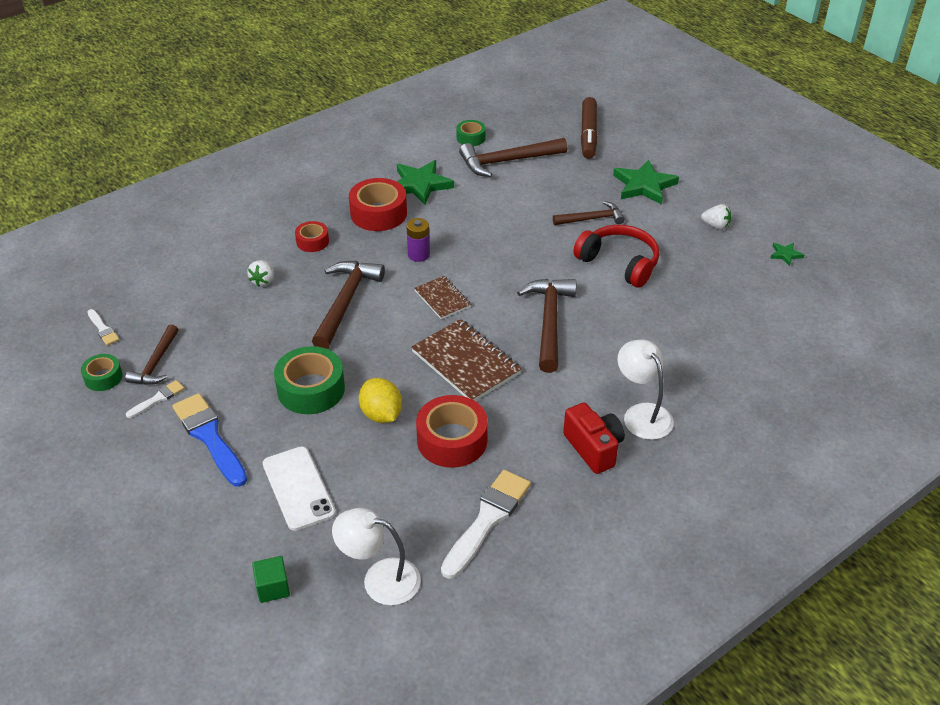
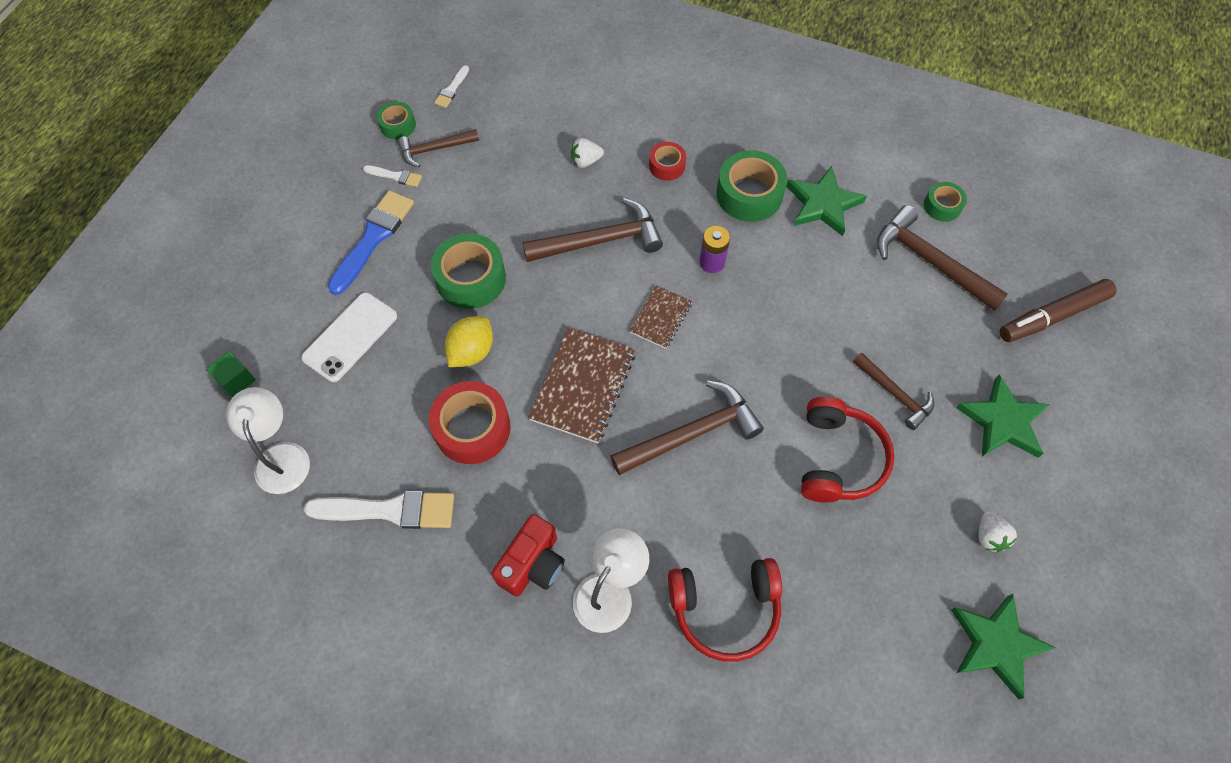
camera: 60 degrees right, 20 degrees up
red tape [349,178,407,231] -> green tape [716,150,787,222]
green star [770,243,804,266] -> green star [951,594,1056,699], size x2.11
none -> red headphones [668,558,782,662]

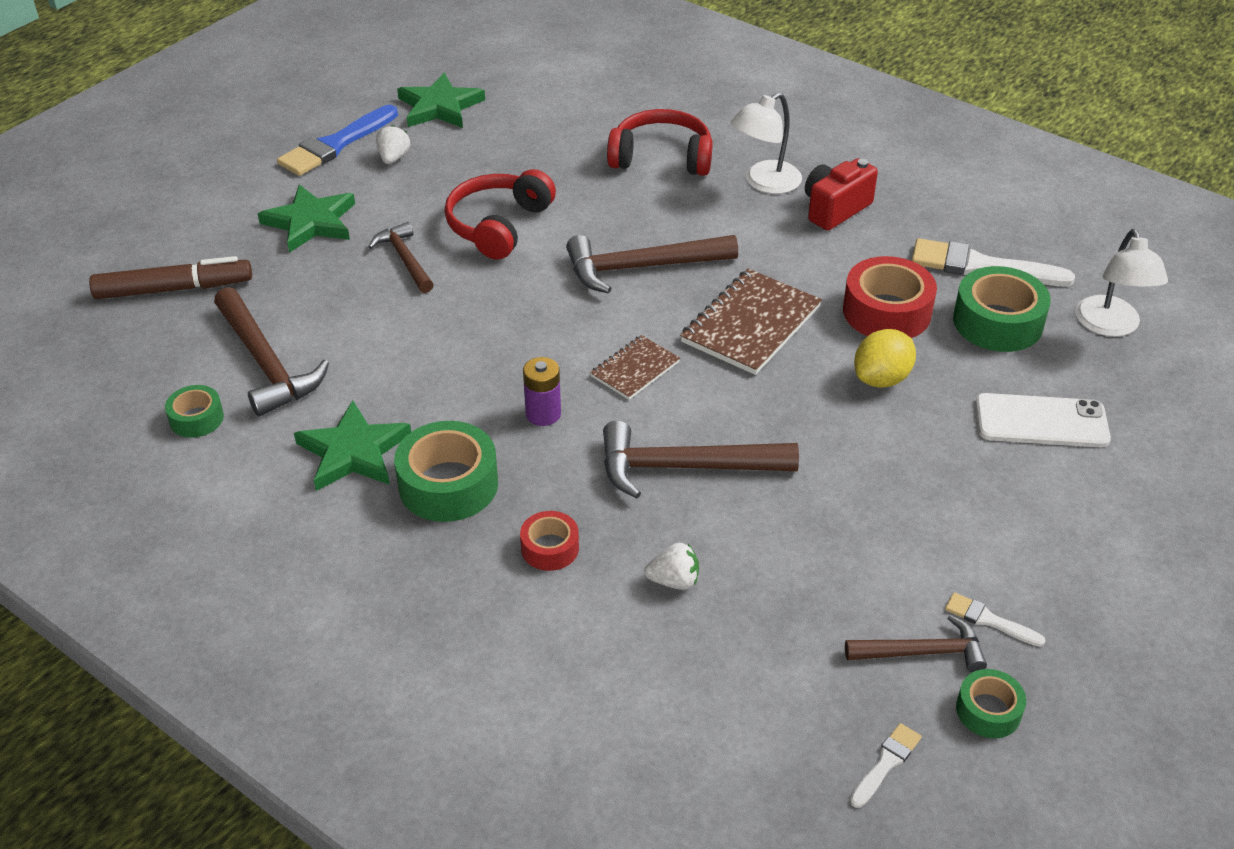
camera: 165 degrees left, 20 degrees down
green cube [206,351,256,398] -> none
white phone [301,293,397,382] -> white phone turned 45 degrees clockwise [975,393,1111,447]
blue brush [328,190,414,295] -> blue brush moved to [277,105,398,176]
green tape [431,233,506,309] -> green tape moved to [953,266,1051,352]

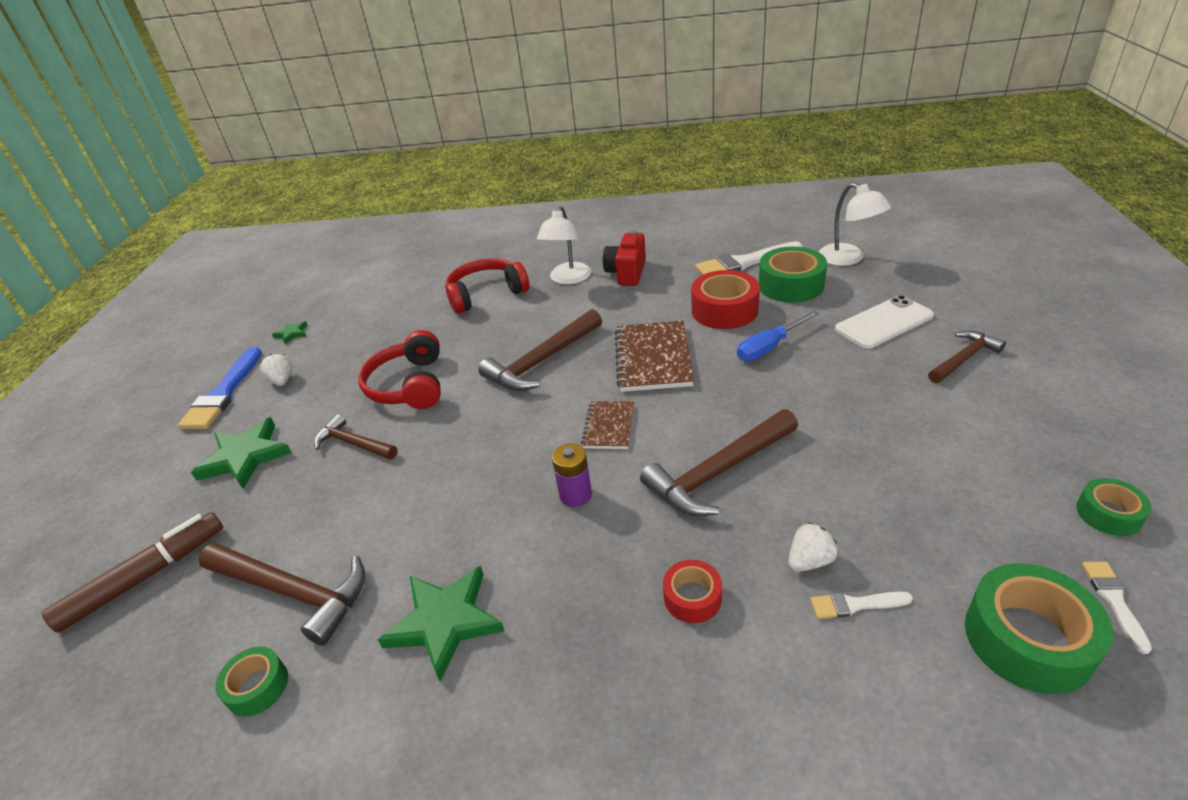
camera: 30 degrees left, 5 degrees down
green tape [394,421,498,522] -> green tape moved to [965,563,1113,694]
green star [397,73,485,128] -> green star [272,321,307,344], size x0.47
brown hammer [845,615,987,672] -> brown hammer moved to [928,331,1006,384]
yellow lemon [854,329,916,388] -> blue screwdriver [737,310,819,361]
white brush [945,592,1046,647] -> white brush moved to [810,591,913,619]

